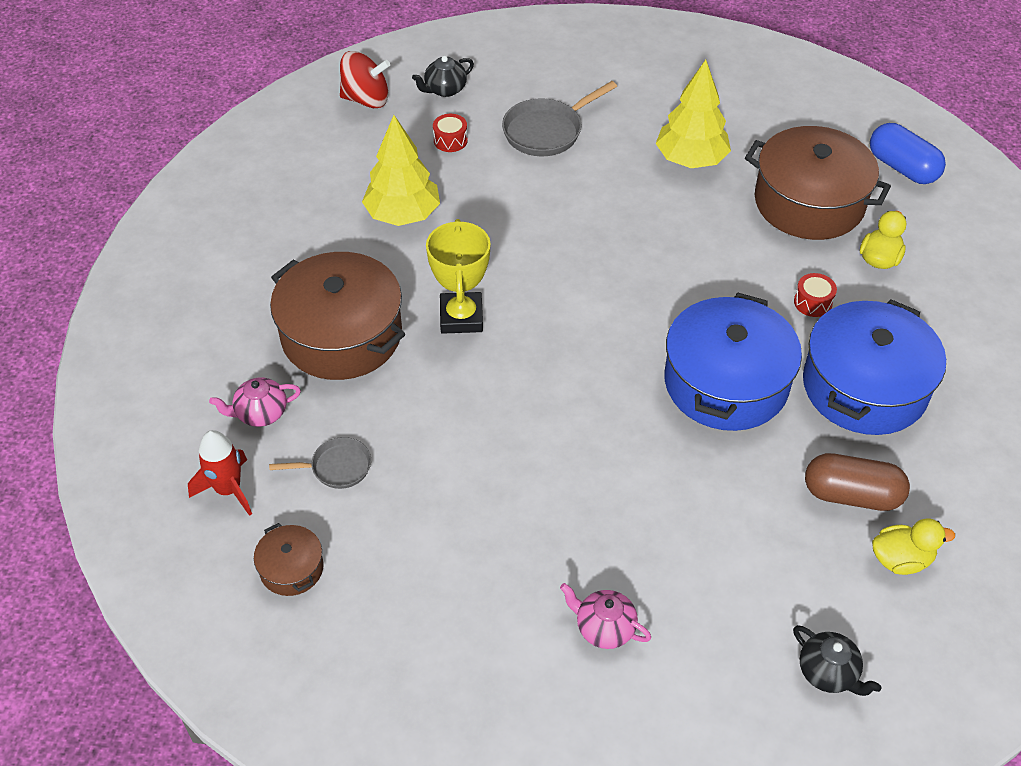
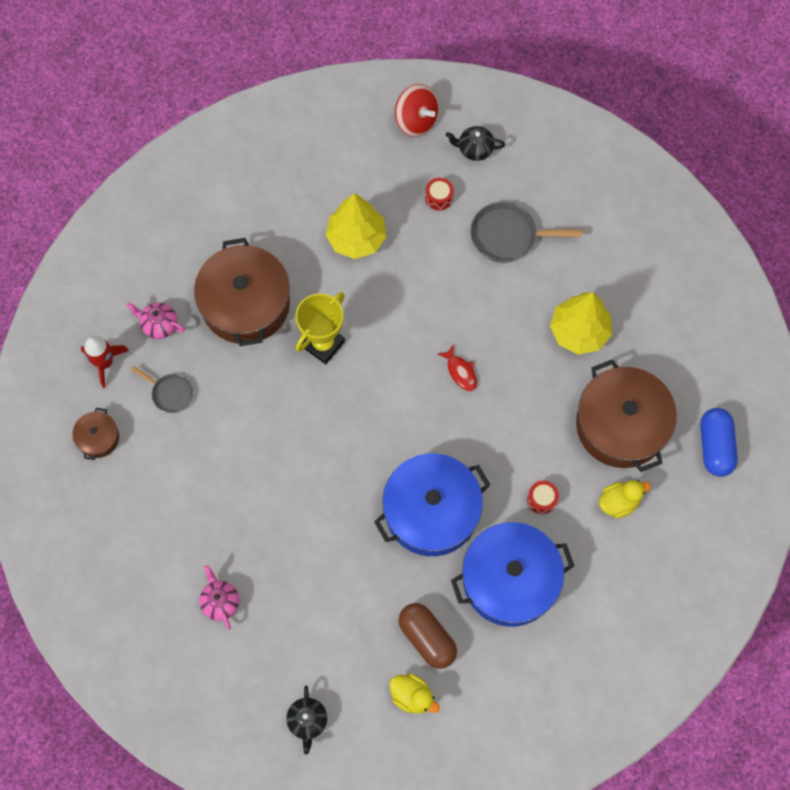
camera: 40 degrees right, 20 degrees up
none -> red fish [438,344,477,391]

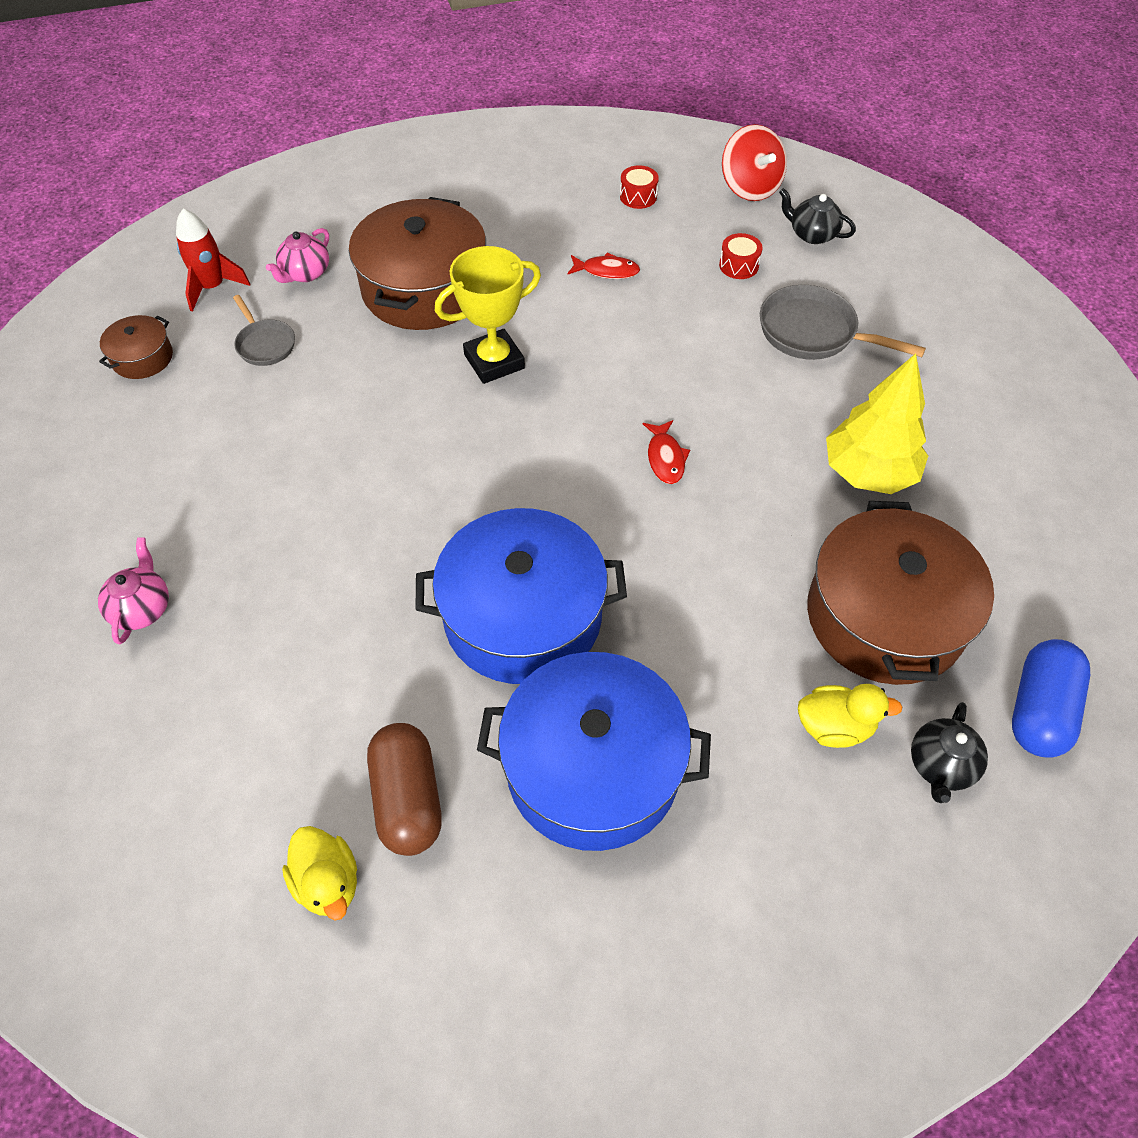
camera: 25 degrees right, 15 degrees down
pink teapot [126,302,185,339] -> pink teapot turned 105 degrees counterclockwise [266,228,329,283]
black teapot [286,685,327,755] -> black teapot moved to [911,702,988,803]
yellow tree [325,194,387,259] -> red fish [568,253,640,279]
red drum [527,481,559,514] -> red drum moved to [620,165,659,209]

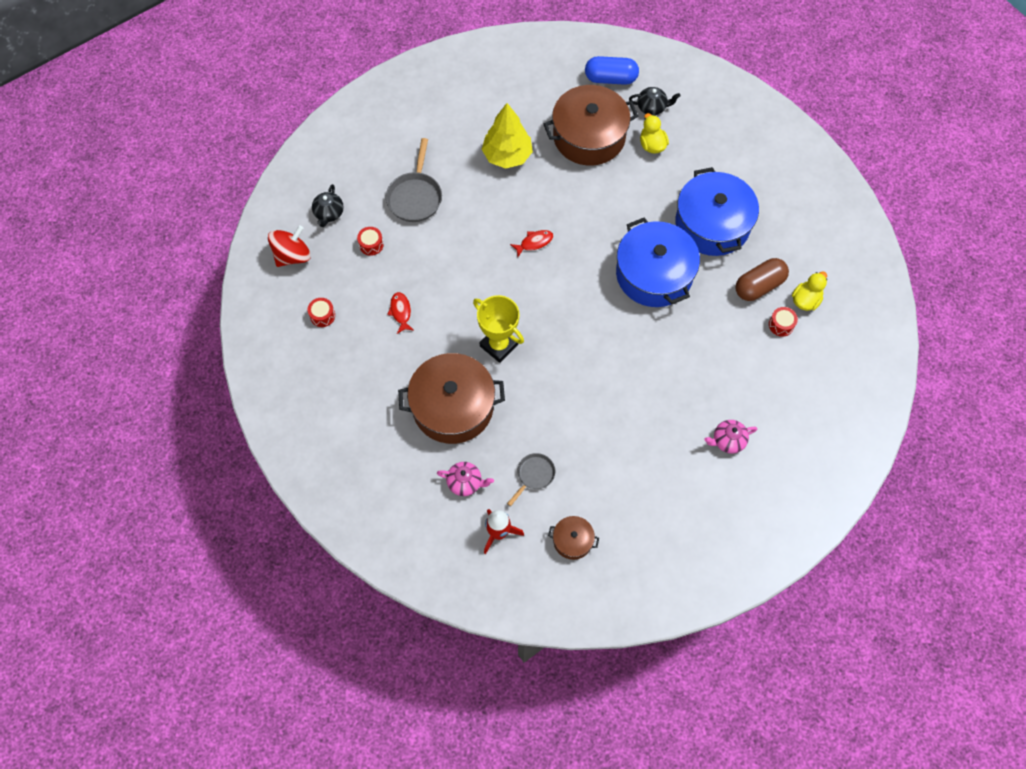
camera: 110 degrees left, 10 degrees up
none -> red drum [769,307,798,337]

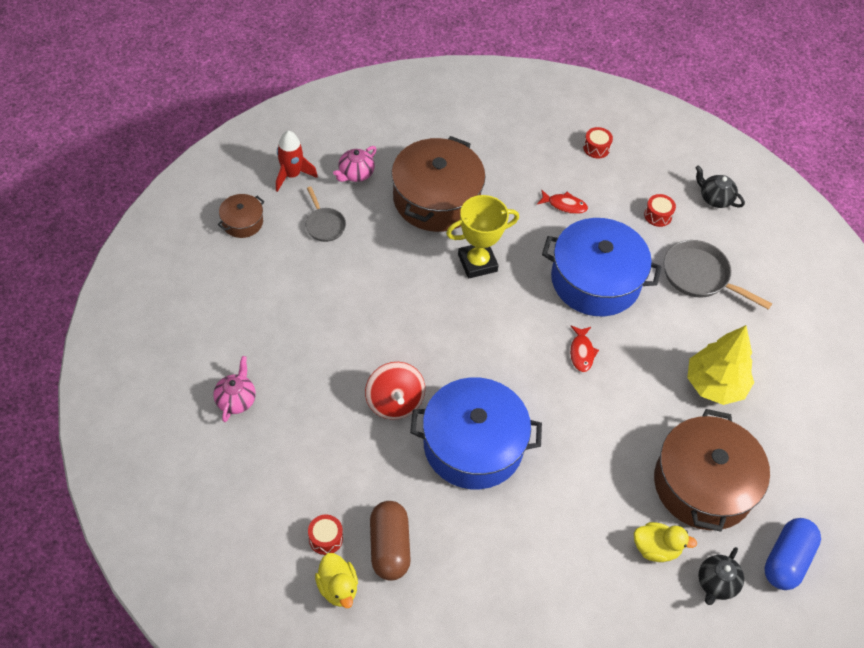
camera: 115 degrees right, 10 degrees down
red spinning top [268,225,311,267] -> red spinning top moved to [365,362,425,420]
blue pot [675,167,759,256] -> blue pot moved to [542,218,661,316]

